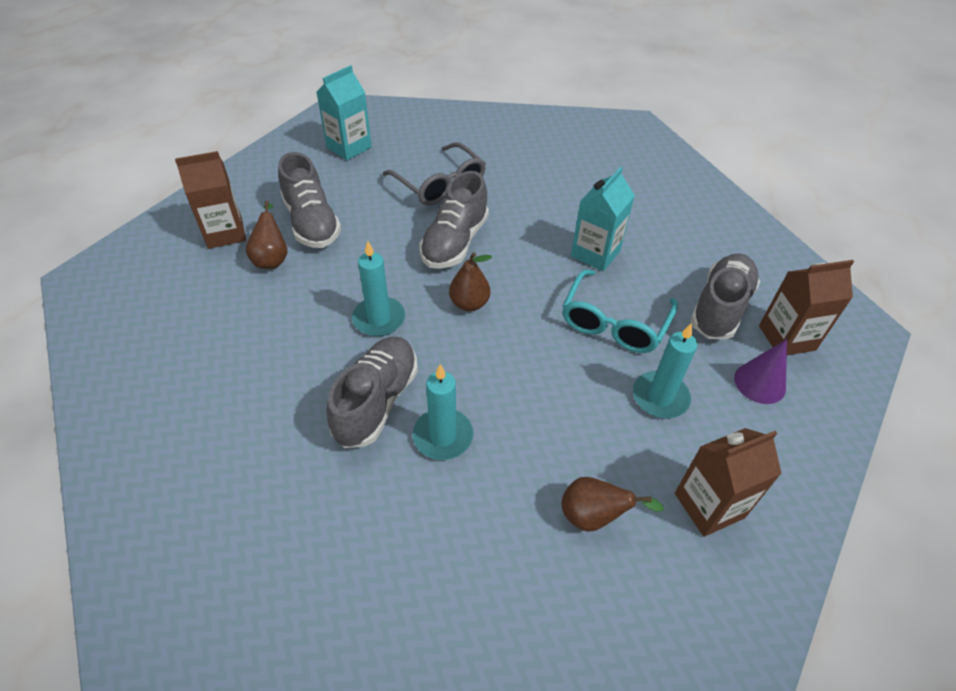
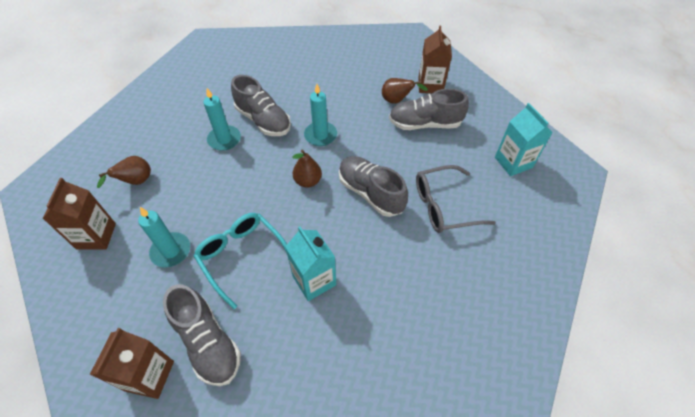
camera: 115 degrees right, 5 degrees up
purple cone [734,339,787,404] -> none

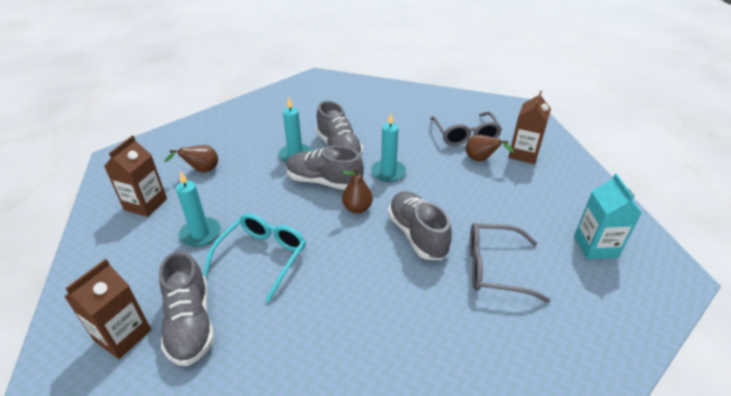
camera: 20 degrees right, 15 degrees down
turquoise glasses [194,213,287,309] -> turquoise glasses turned 45 degrees clockwise [203,213,306,302]
turquoise carton [285,226,336,301] -> none
grey shoe [389,89,469,130] -> grey shoe moved to [286,146,364,190]
none -> grey glasses [431,112,502,146]

